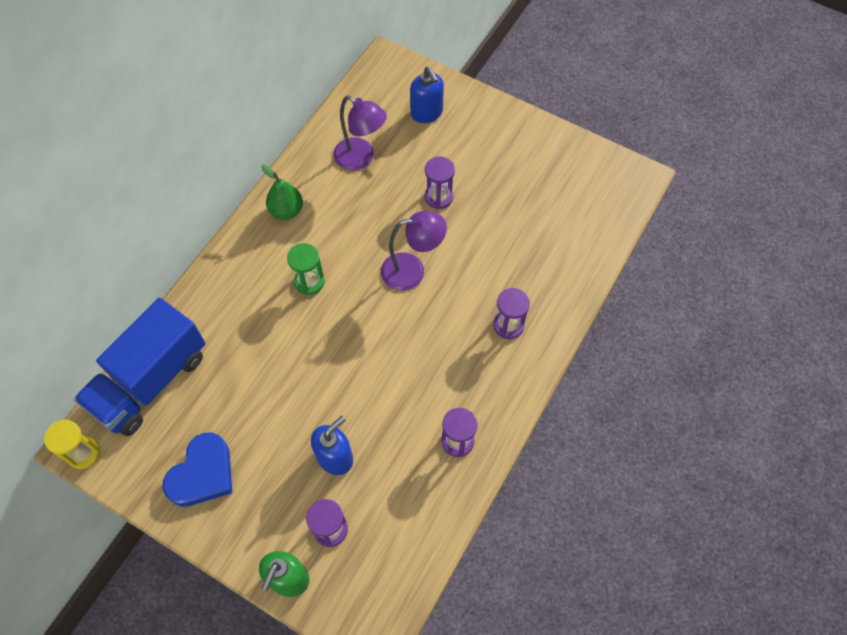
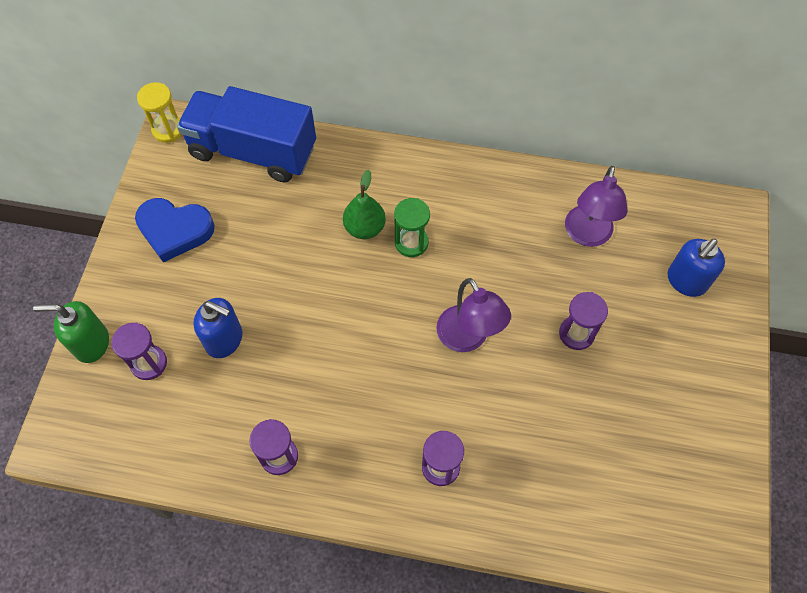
camera: 70 degrees right, 0 degrees up
green pear [261,164,303,220] -> green pear moved to [343,170,386,239]

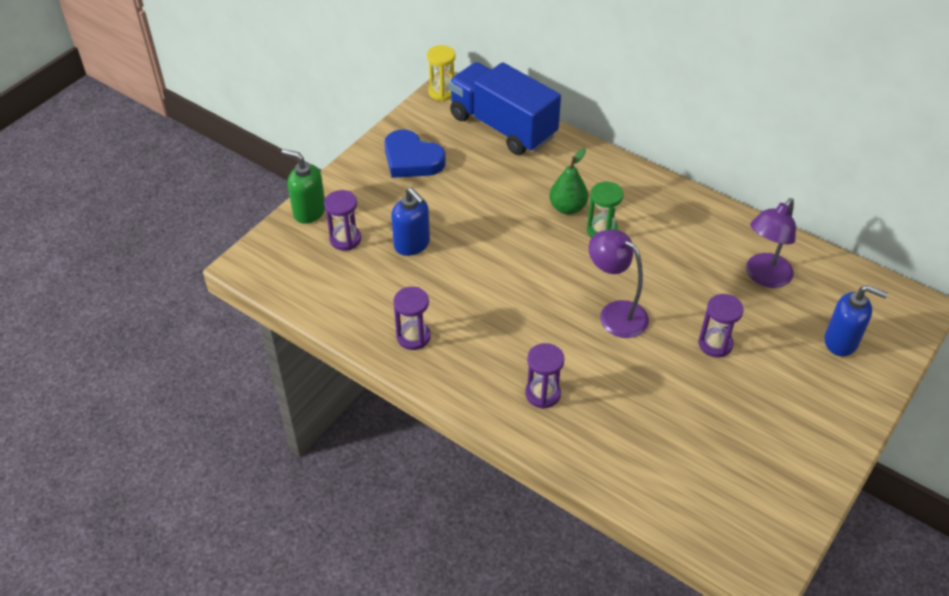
camera: 25 degrees right, 15 degrees down
purple lamp [436,278,511,352] -> purple lamp turned 135 degrees clockwise [589,229,649,338]
blue soap dispenser [668,239,725,297] -> blue soap dispenser turned 135 degrees counterclockwise [824,285,888,356]

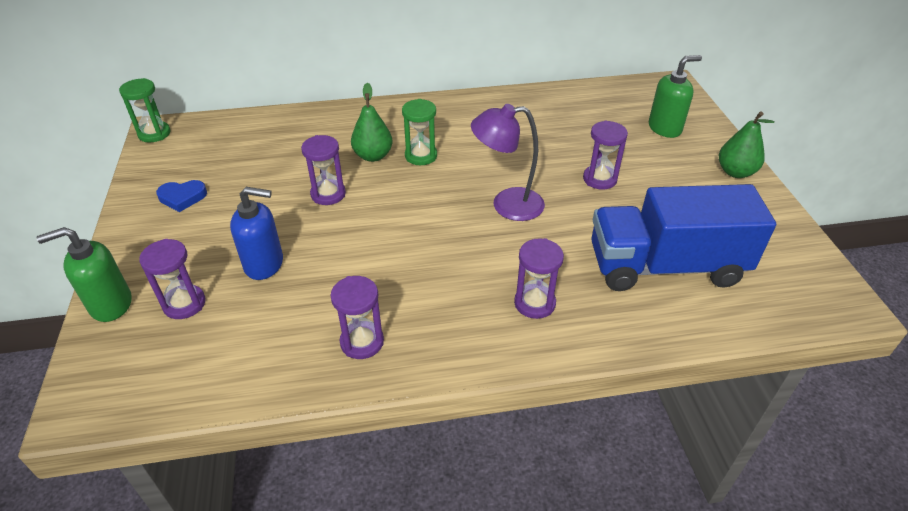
camera: 45 degrees left, 5 degrees down
blue heart [385,129,446,178] -> blue heart [156,180,207,212], size x0.58
yellow hourglass [427,45,456,101] -> green hourglass [119,78,171,143]
blue truck [449,62,561,155] -> blue truck moved to [591,184,776,291]
purple lamp [746,198,796,288] -> none
blue soap dispenser [824,285,888,356] -> green soap dispenser [649,55,702,138]
none -> purple hourglass [301,135,346,205]
none -> green pear [719,111,775,178]

